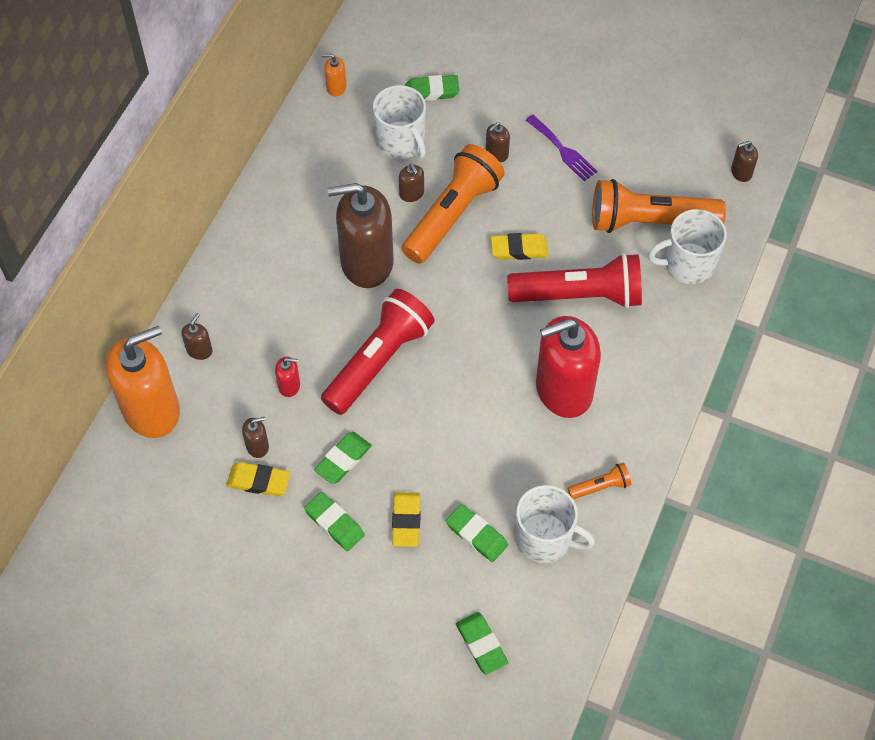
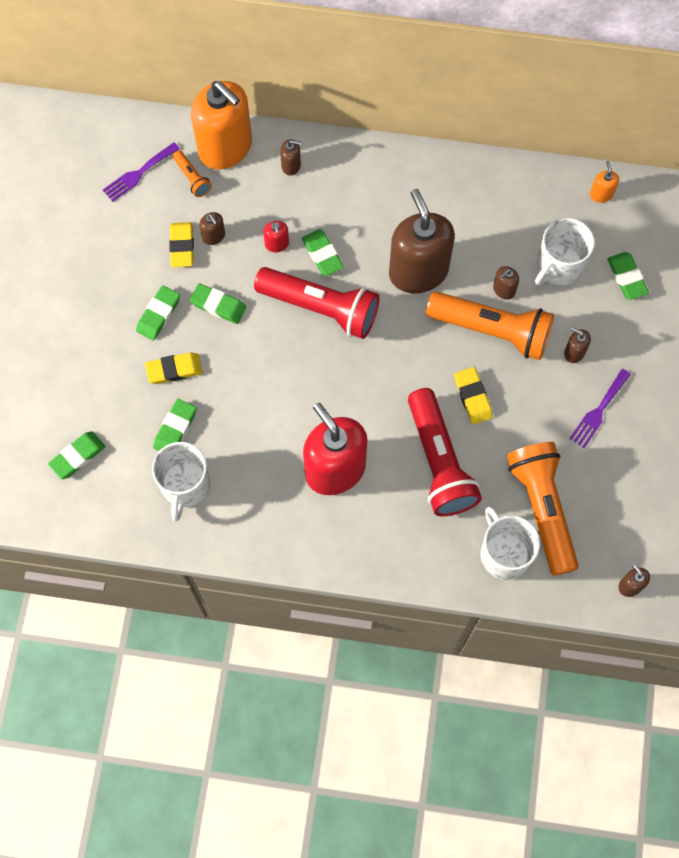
camera: 75 degrees right, 10 degrees up
orange flashlight [568,463,632,499] -> orange flashlight moved to [173,150,212,197]
none -> purple fork [103,142,180,202]
none -> green eraser [302,229,344,276]

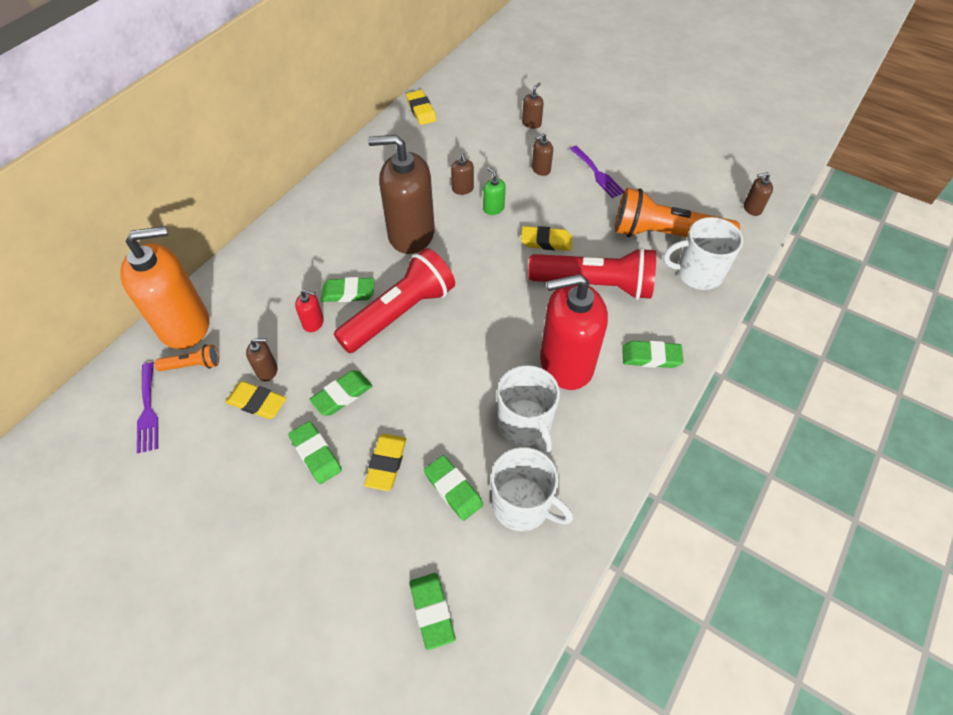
camera: 65 degrees left, 15 degrees down
brown soap dispenser [280,139,301,176] -> brown soap dispenser moved to [522,82,544,129]
orange flashlight [426,291,554,360] -> green soap dispenser [483,167,506,215]
white mug [535,218,595,286] -> white mug moved to [497,365,560,454]
orange soap dispenser [590,161,619,203] -> yellow eraser [406,90,437,125]
green eraser [607,252,649,300] -> green eraser moved to [622,341,683,368]

